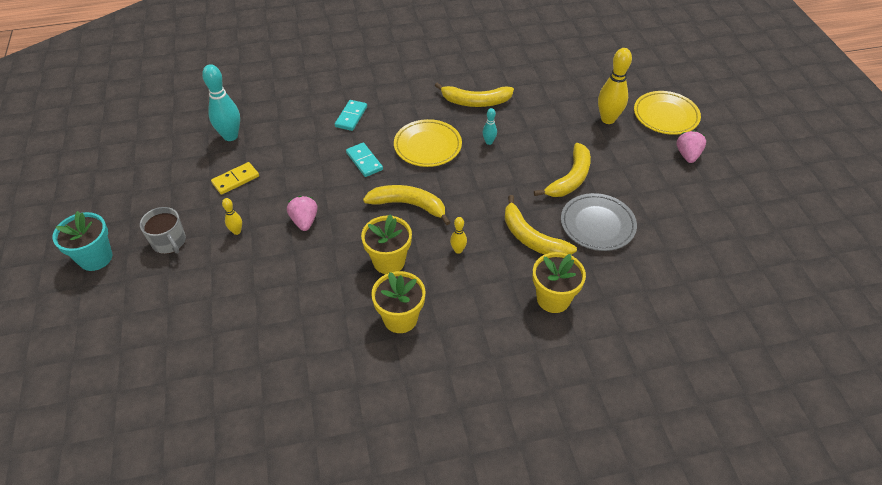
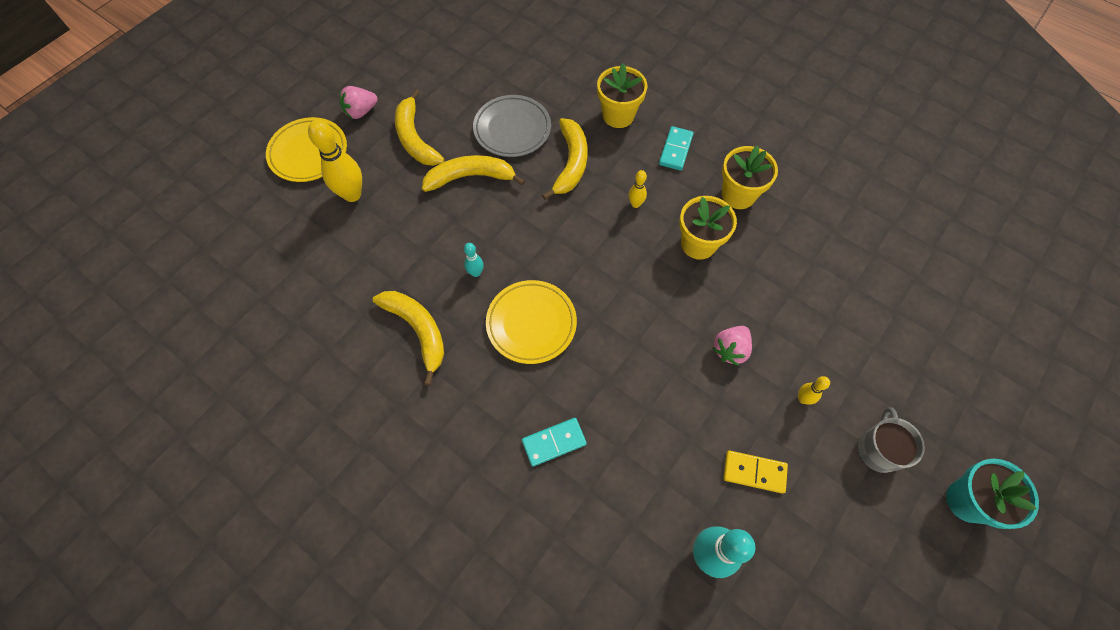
camera: 130 degrees left, 15 degrees up
turquoise domino [346,143,383,177] -> turquoise domino moved to [659,126,694,171]
yellow banana [363,185,451,225] -> yellow banana moved to [395,89,444,166]

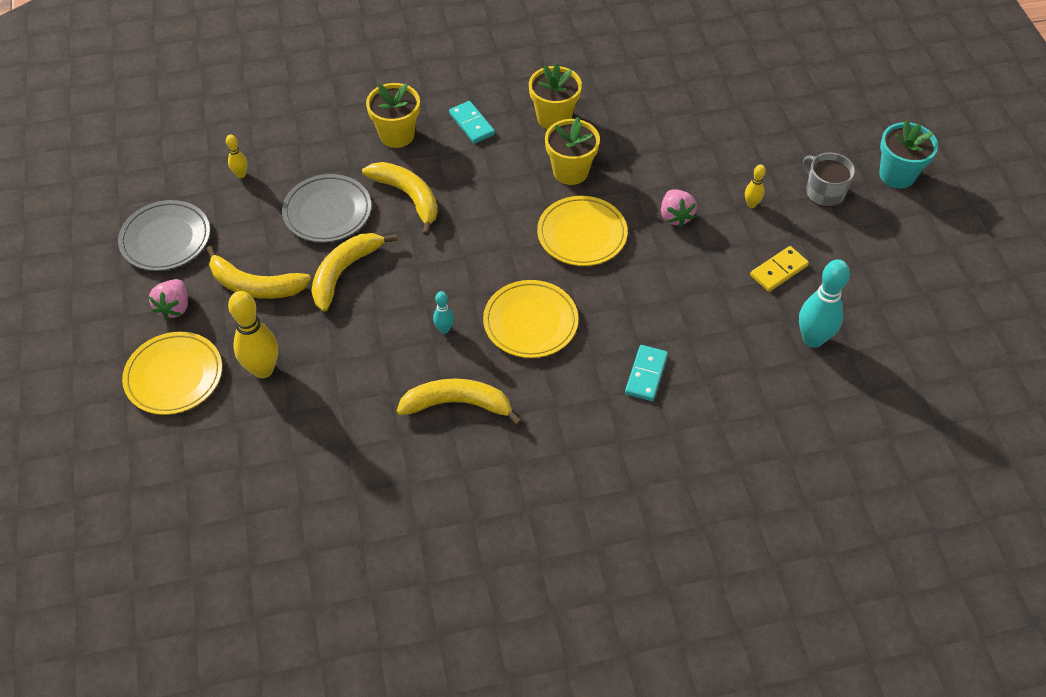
camera: 50 degrees left, 10 degrees down
yellow bowling pin [628,170,647,208] -> yellow bowling pin moved to [226,135,248,178]
none -> grey plate [118,200,210,271]
none -> yellow plate [537,196,628,266]

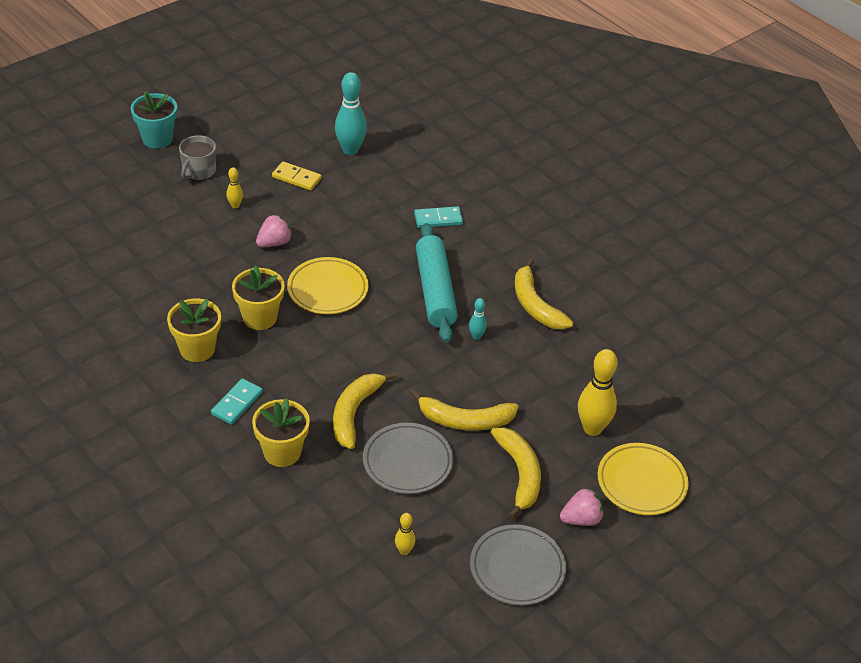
camera: 120 degrees left, 10 degrees down
yellow plate [483,280,579,358] -> turquoise rolling pin [416,223,458,343]

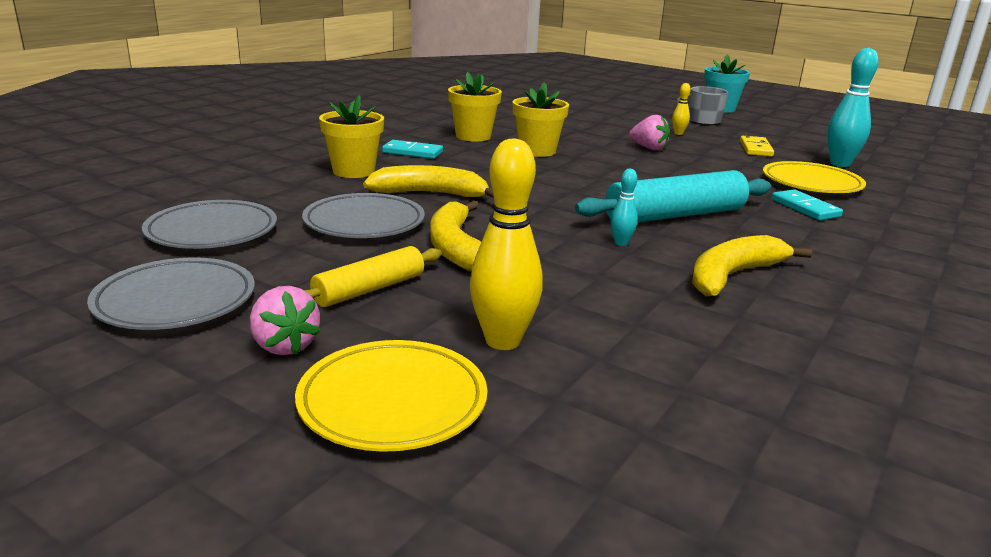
camera: 75 degrees right, 20 degrees down
yellow plate [287,257,369,314] -> yellow plate moved to [763,161,866,193]
yellow bowling pin [395,513,415,555] -> grey plate [142,200,277,249]
yellow banana [491,427,541,519] -> yellow rolling pin [304,246,442,307]

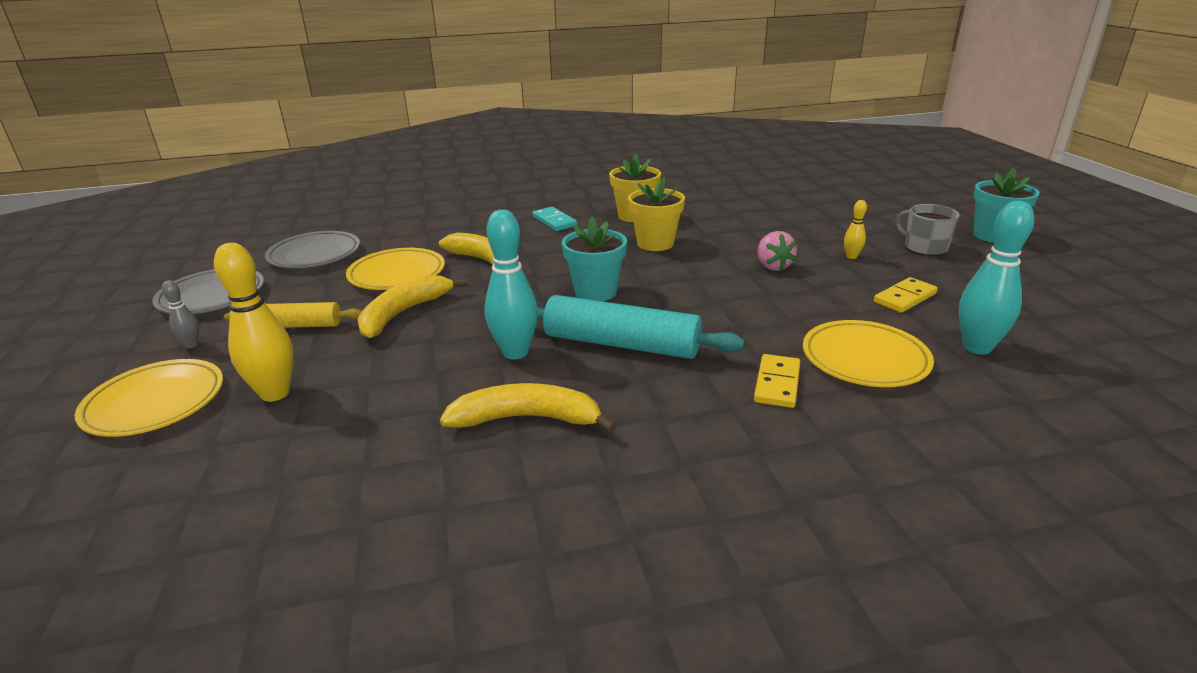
camera: 45 degrees right, 5 degrees up
pink strawberry [250,286,321,355] -> grey bowling pin [162,280,199,348]
grey plate [302,193,425,238] -> yellow plate [346,248,445,290]
yellow flower pot [319,95,384,178] -> none
turquoise bowling pin [610,169,638,246] -> turquoise bowling pin [484,209,538,360], size x2.02
turquoise domino [771,189,843,220] -> yellow domino [754,354,800,408]
none -> turquoise flower pot [562,217,627,301]

